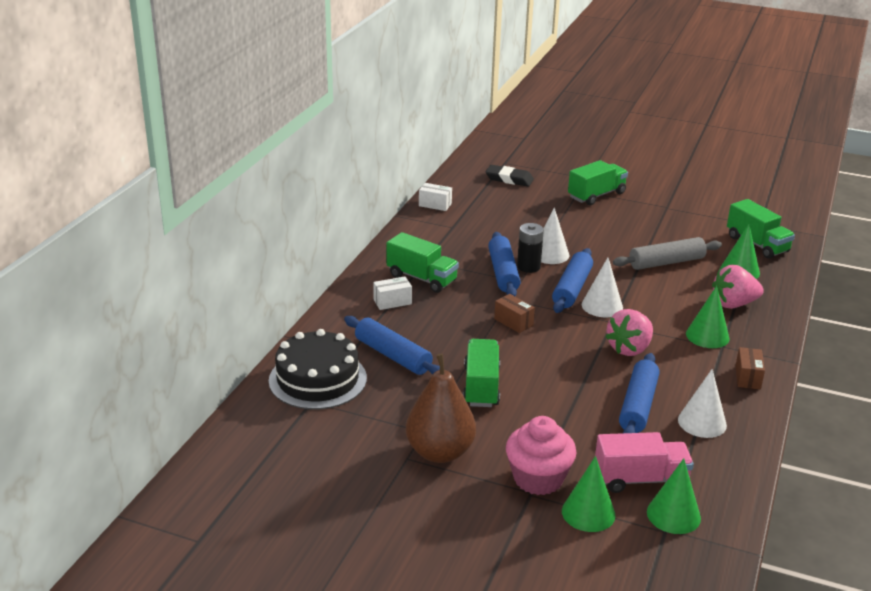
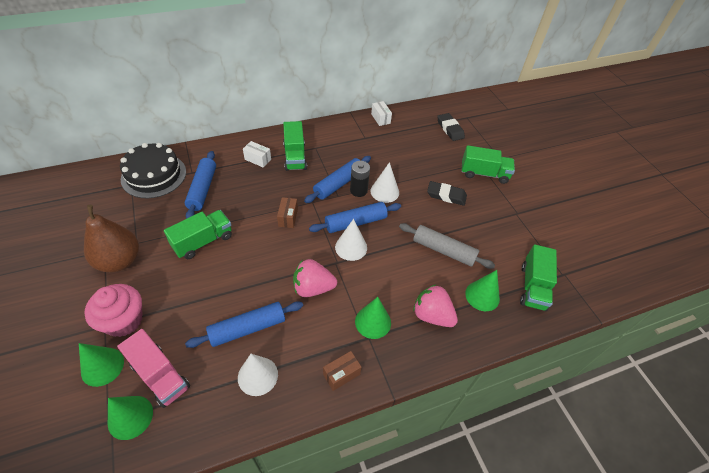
camera: 45 degrees right, 20 degrees up
none -> black eraser [427,181,467,206]

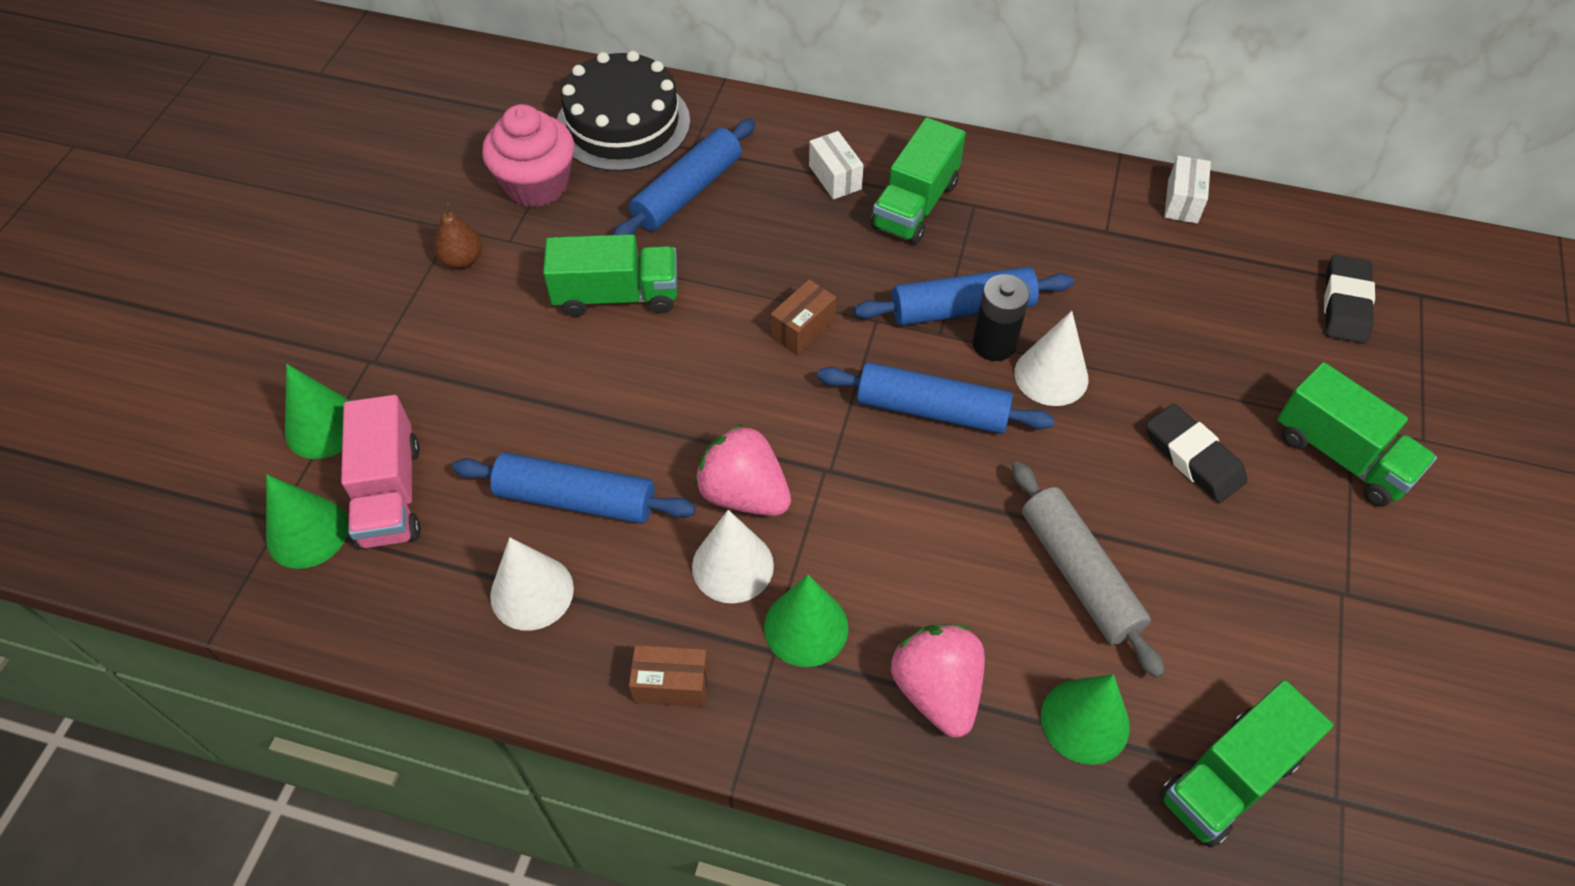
camera: 40 degrees right, 5 degrees up
brown pear [84,205,139,272] -> brown pear [434,202,482,269], size x0.48
pink cupcake [84,284,143,337] -> pink cupcake moved to [482,104,574,207]
white cone [335,219,367,261] -> white cone moved to [692,510,774,603]

